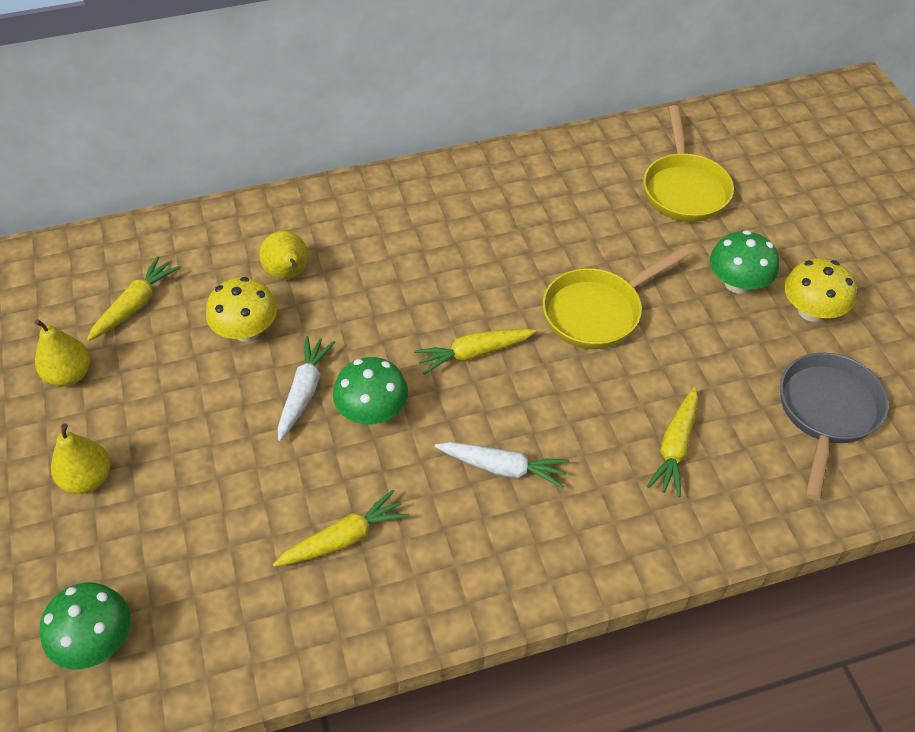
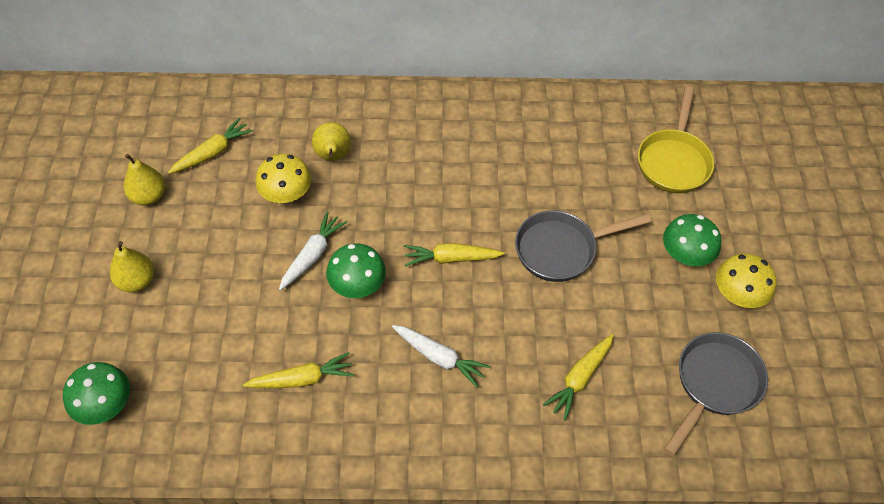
camera: 15 degrees right, 5 degrees up
yellow pan [542,247,690,349] -> grey pan [515,210,651,282]

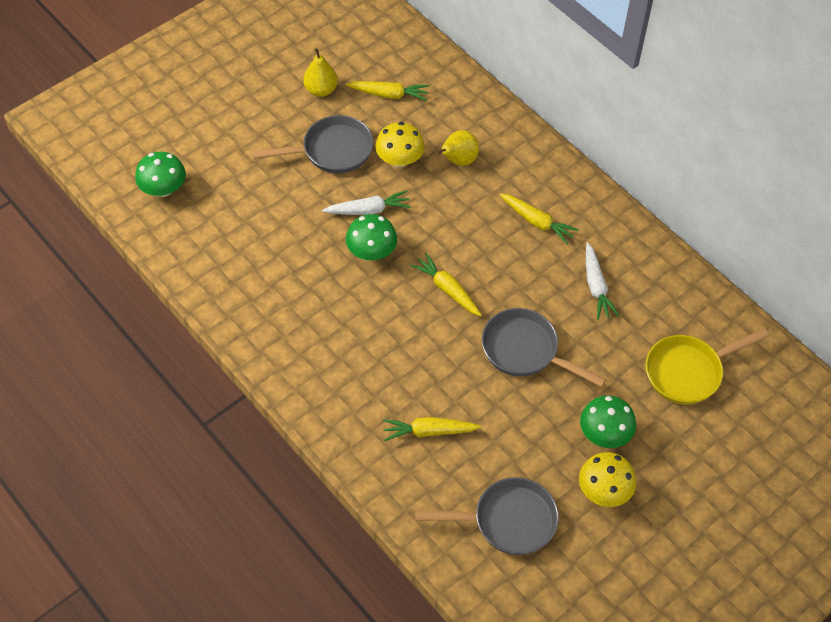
camera: 50 degrees right, 0 degrees up
yellow pear [110,241,154,292] -> none
yellow carrot [243,352,354,388] -> yellow carrot moved to [500,193,579,244]
white carrot [392,325,490,387] -> white carrot moved to [586,242,619,320]
none -> grey pan [252,115,373,174]

